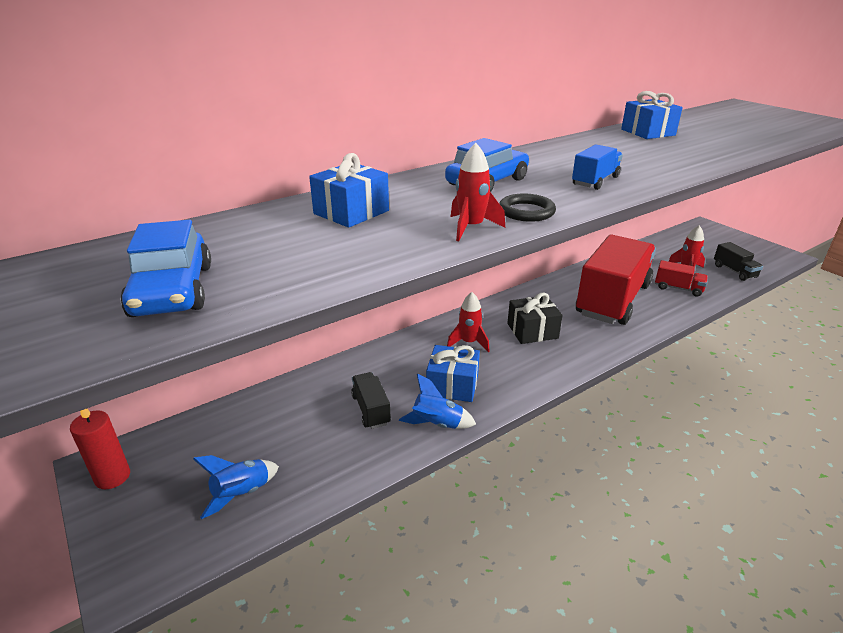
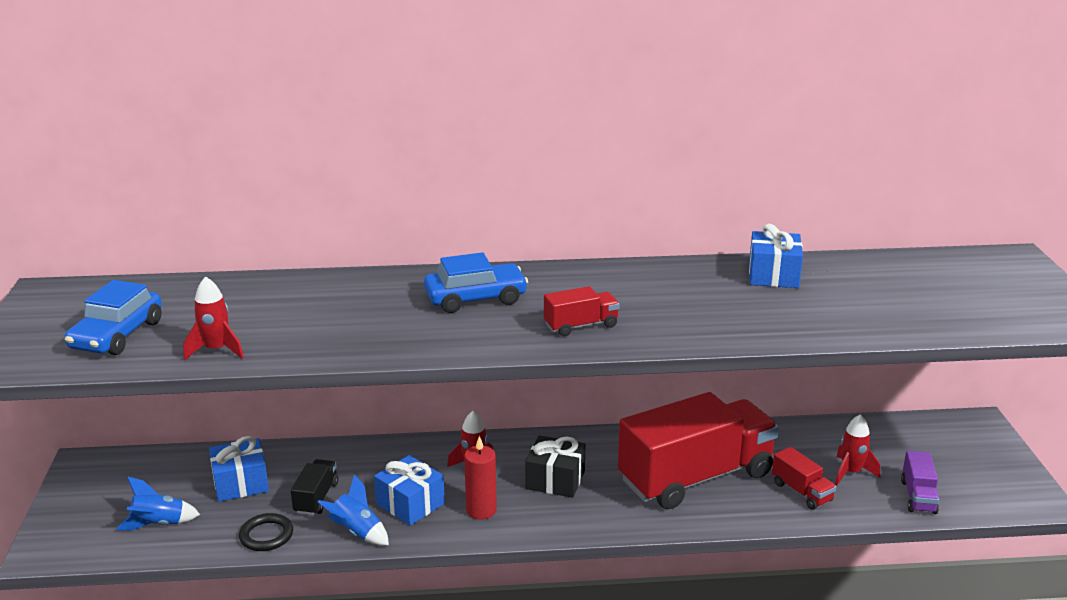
camera: 30 degrees right, 5 degrees down
red candle [70,409,130,489] -> red candle moved to [464,436,497,520]
blue gift [309,153,389,228] -> blue gift moved to [209,436,269,502]
red rocket [451,143,505,241] -> red rocket moved to [183,276,244,360]
black ring [499,194,556,222] -> black ring moved to [239,513,293,551]
blue truck [572,144,623,190] -> red truck [544,286,620,336]
black truck [714,242,763,281] -> purple truck [901,451,939,514]

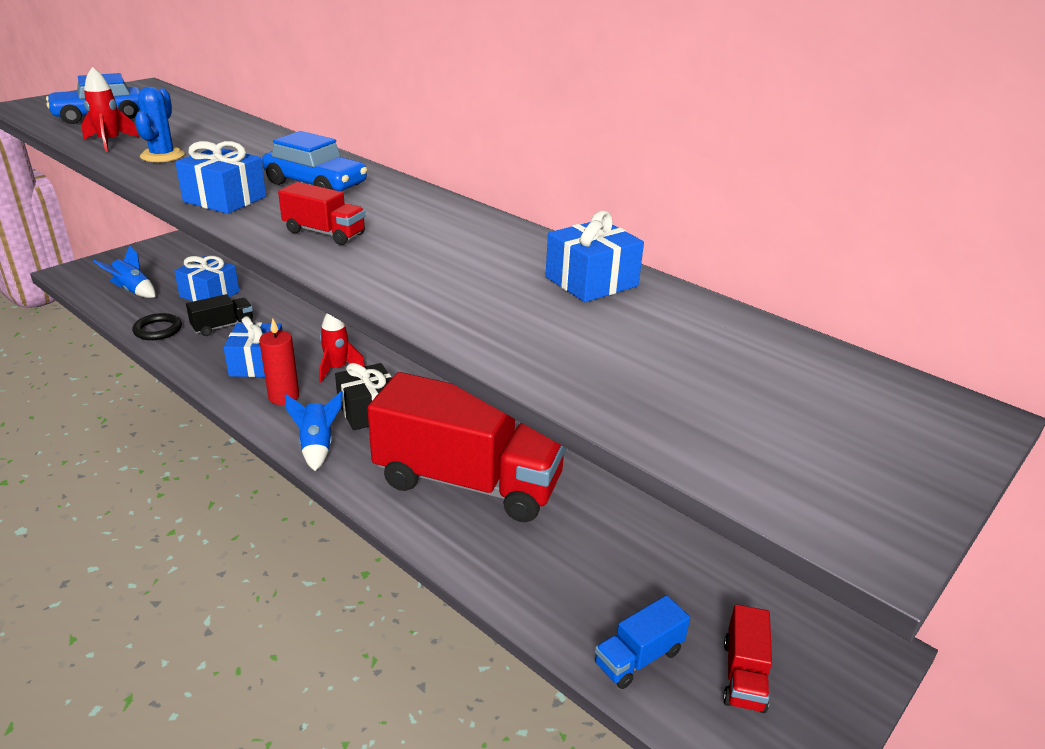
camera: 45 degrees right, 5 degrees up
blue rocket [318,474,389,545] -> blue rocket moved to [285,391,343,471]
red truck [772,447,836,510] -> red truck moved to [723,604,772,713]
red rocket [835,414,880,485] -> none
purple truck [901,451,939,514] -> blue truck [595,595,690,689]
none -> blue cactus [135,87,185,162]
none -> blue gift [175,141,266,214]

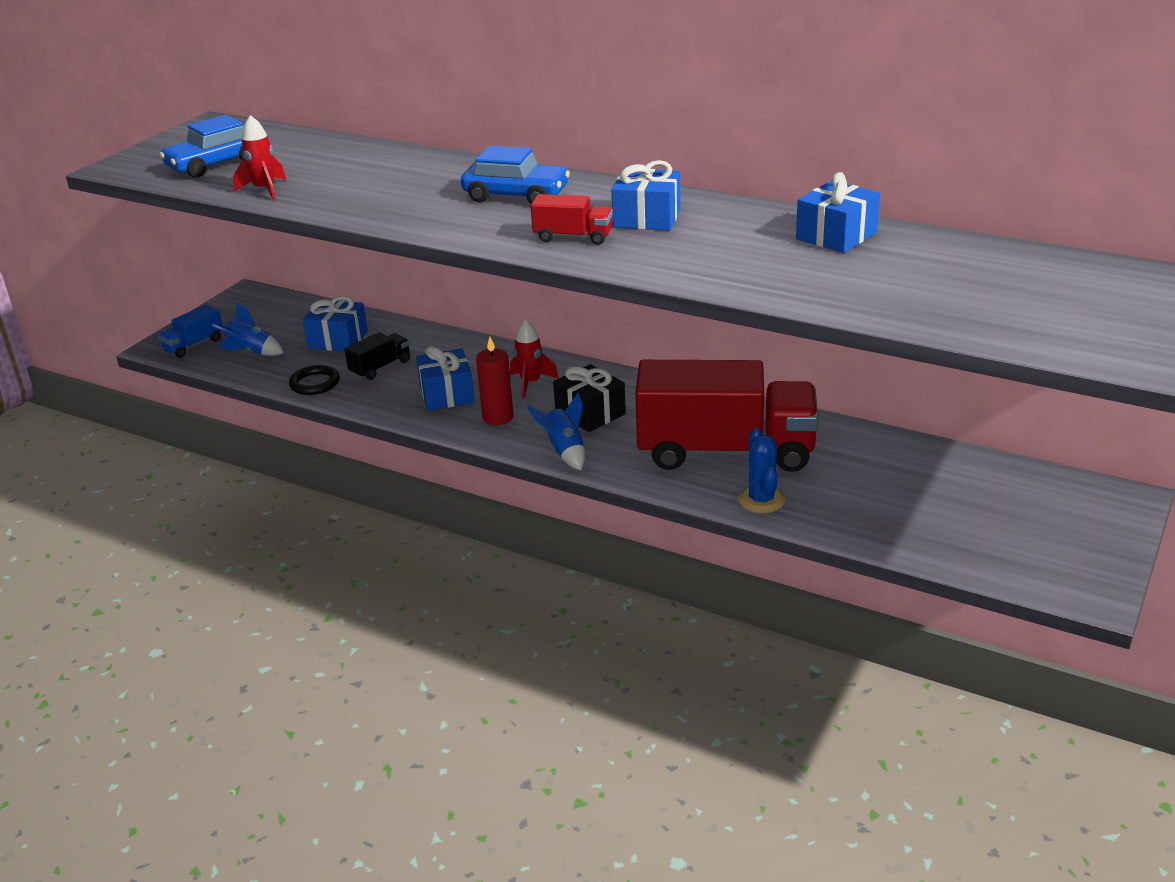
camera: 10 degrees left, 0 degrees up
blue cactus [135,87,185,162] -> blue cactus moved to [738,428,785,513]
blue gift [175,141,266,214] -> blue gift moved to [611,160,681,231]
blue truck [595,595,690,689] -> blue truck moved to [158,305,223,358]
red truck [723,604,772,713] -> none

